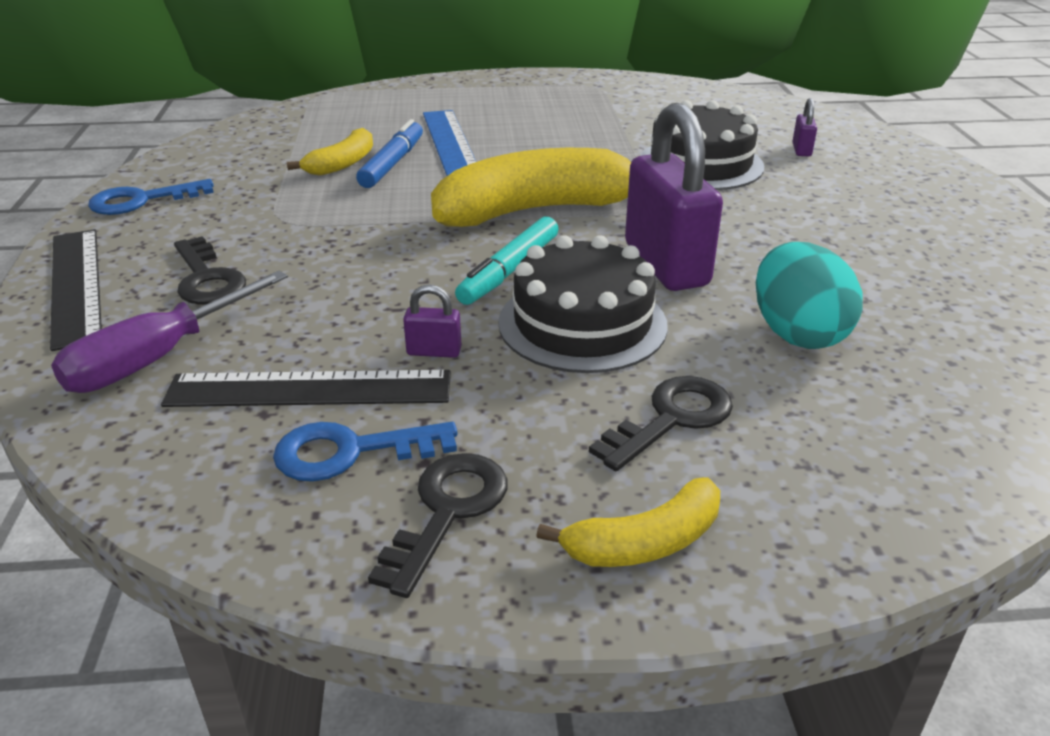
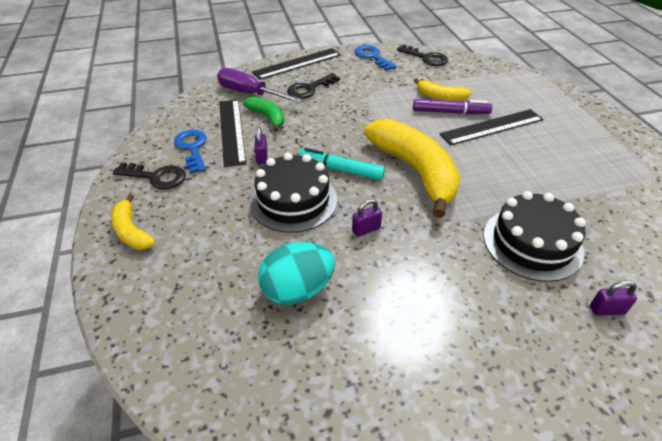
camera: 80 degrees right, 10 degrees up
blue marker [356,119,423,188] -> purple marker [413,99,492,114]
blue ruler [423,110,476,176] -> black ruler [440,109,544,145]
black key [589,376,733,471] -> black key moved to [397,45,448,66]
purple padlock [625,103,723,291] -> purple padlock [352,199,382,237], size x0.41
none -> green banana [243,97,284,132]

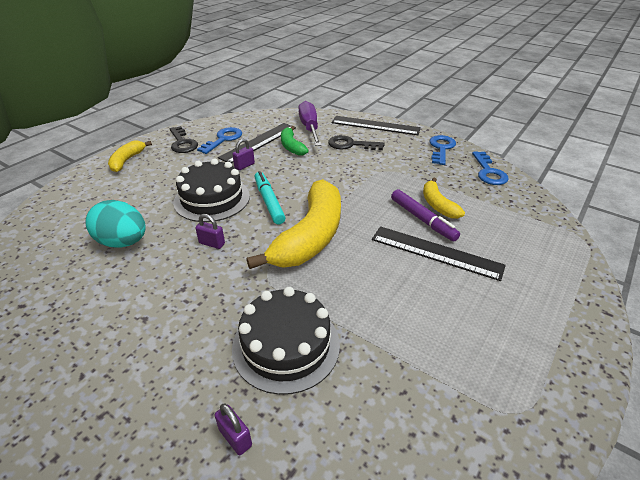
camera: 50 degrees right, 5 degrees down
green banana [243,97,284,132] -> green banana turned 150 degrees clockwise [281,126,309,156]
black key [397,45,448,66] -> blue key [472,151,509,185]

